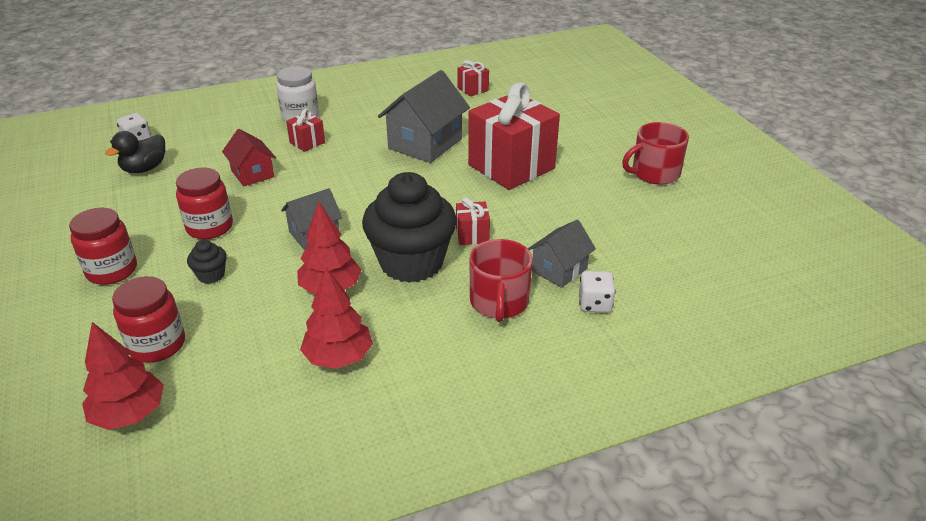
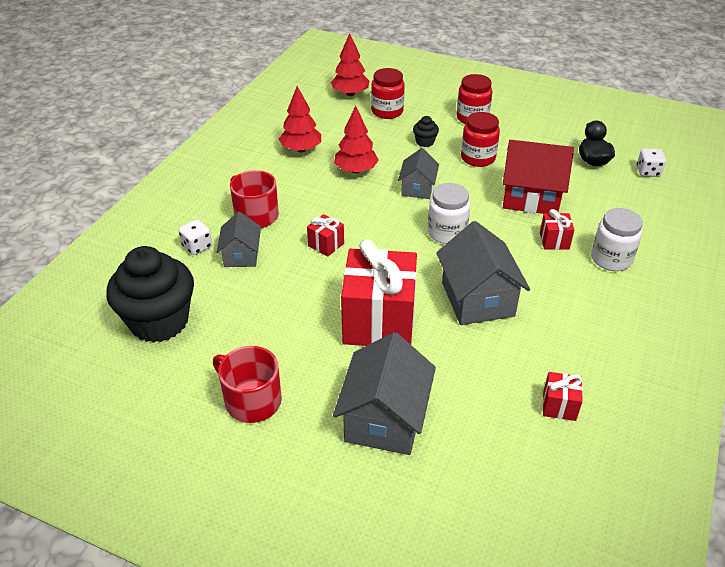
camera: 135 degrees right, 5 degrees up
red house [222,129,276,186] -> red house [503,140,574,214], size x1.69
black cupcake [362,172,457,283] -> black cupcake moved to [106,246,194,343]
red mug [622,122,689,185] -> red mug turned 75 degrees counterclockwise [213,346,282,423]
none -> grey house [333,332,436,455]
none -> white jar [427,183,470,244]

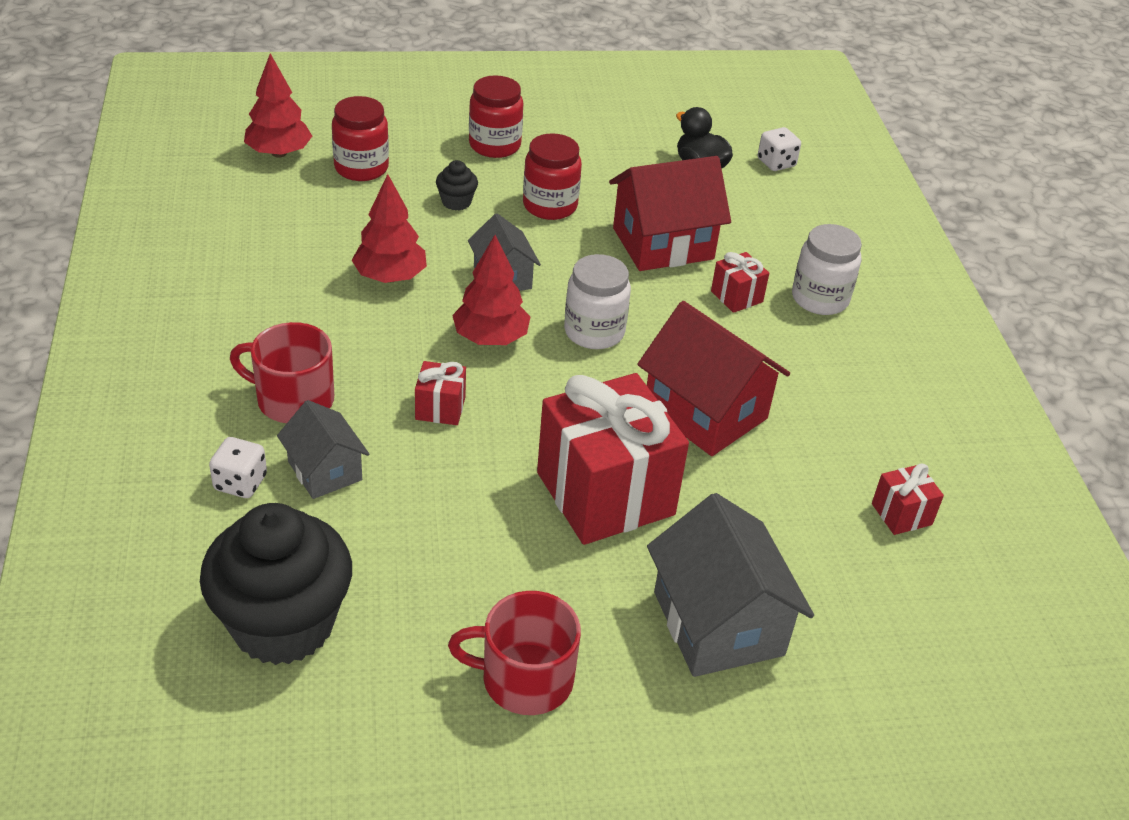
camera: 35 degrees left, 0 degrees up
red tree [279,86,321,152] -> red tree moved to [452,235,530,345]
grey house [436,221,530,325] -> red house [637,301,790,456]

